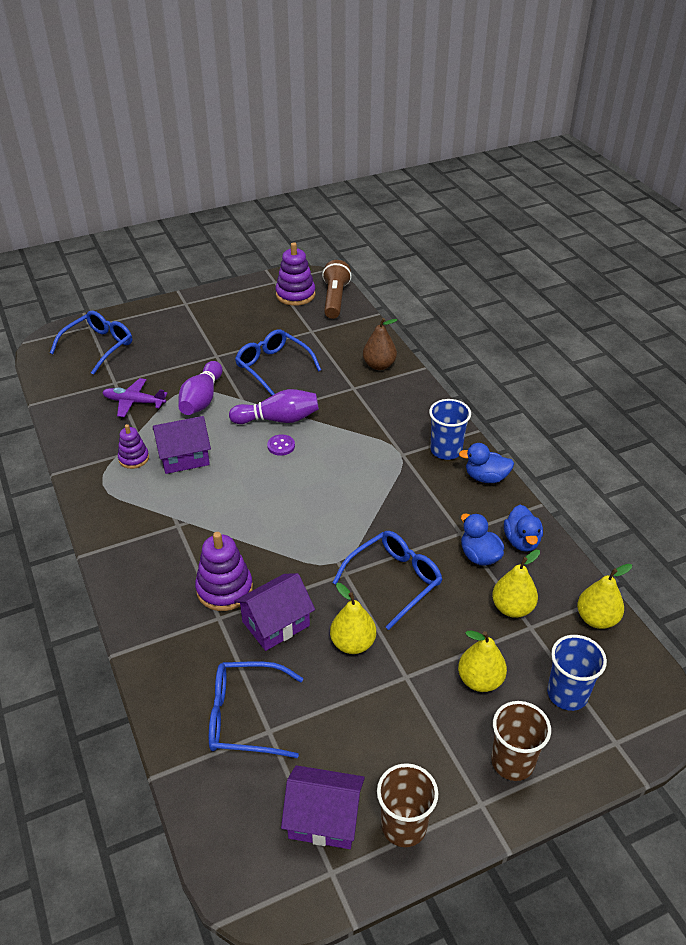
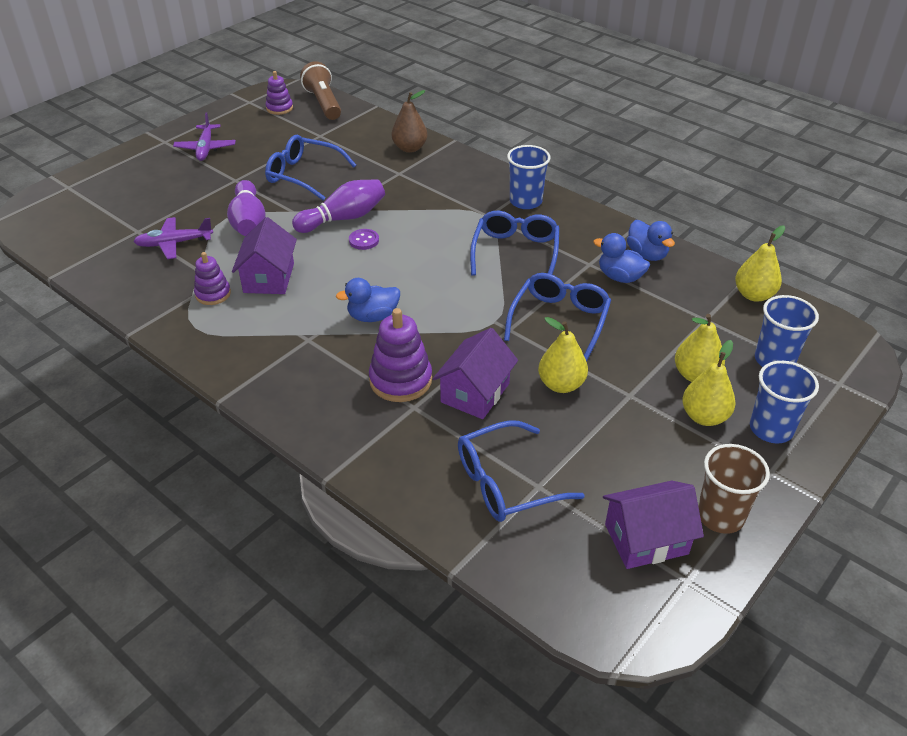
camera: 25 degrees left, 0 degrees up
blue glasses [50,311,132,375] -> blue glasses moved to [470,211,559,276]
purple house [153,416,211,474] -> purple house turned 45 degrees counterclockwise [232,217,297,294]
purple stacking toy [276,242,315,306] -> purple stacking toy [266,71,293,115], size x0.62
blue duck [459,443,514,483] -> blue duck moved to [336,278,400,322]
brown cup [491,701,551,781] -> blue cup [750,361,819,443]
yellow pear [492,550,540,618] -> yellow pear moved to [682,340,736,426]
none -> purple plane [173,112,236,161]

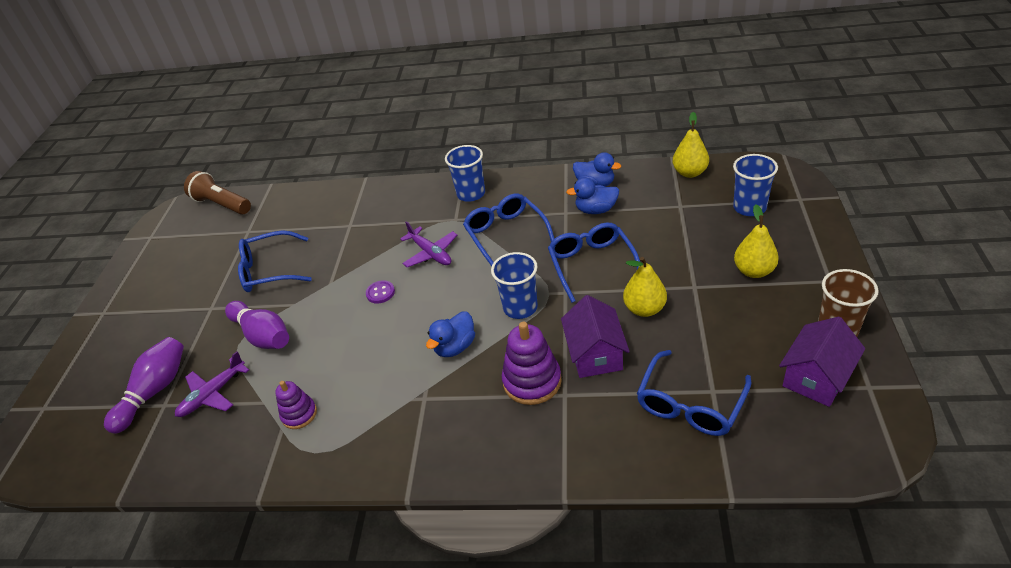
camera: 30 degrees left, 0 degrees up
purple plane [173,112,236,161] -> purple plane moved to [400,221,458,267]
purple house [232,217,297,294] -> none
purple stacking toy [266,71,293,115] -> none
purple bowling pin [292,179,385,233] -> purple bowling pin moved to [104,337,184,434]
brown pear [392,90,427,153] -> none
yellow pear [675,314,725,382] -> none
blue cup [750,361,819,443] -> blue cup moved to [491,252,538,319]

